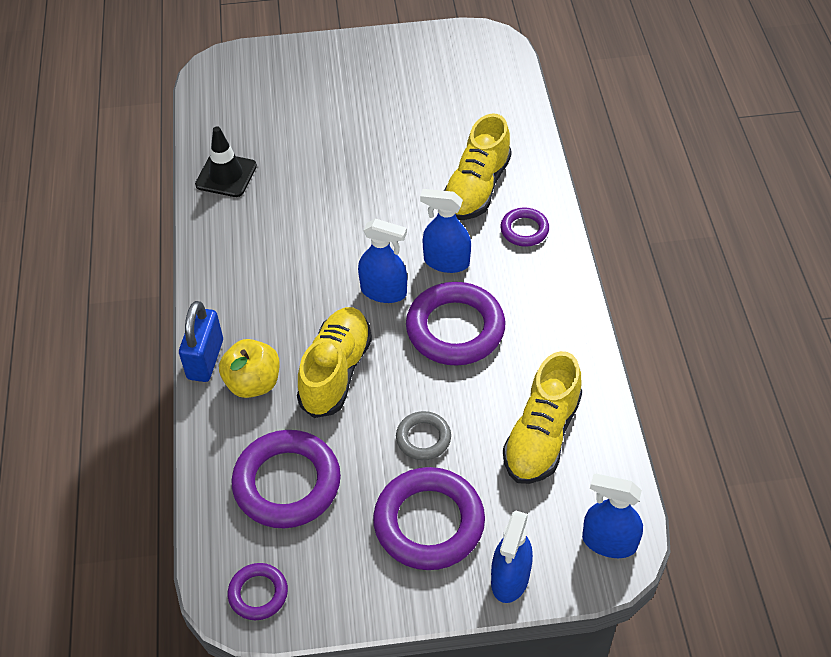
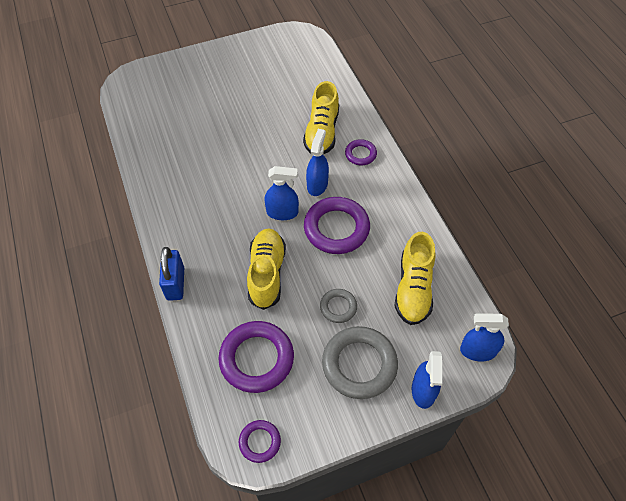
camera: 15 degrees left, 5 degrees up
black traffic cone [195,126,257,197] -> none
yellow apple [219,339,280,398] -> none
purple ring [373,467,485,570] -> grey ring [322,326,398,399]
blue spray bottle [420,189,471,273] -> blue spray bottle turned 105 degrees clockwise [306,129,329,196]

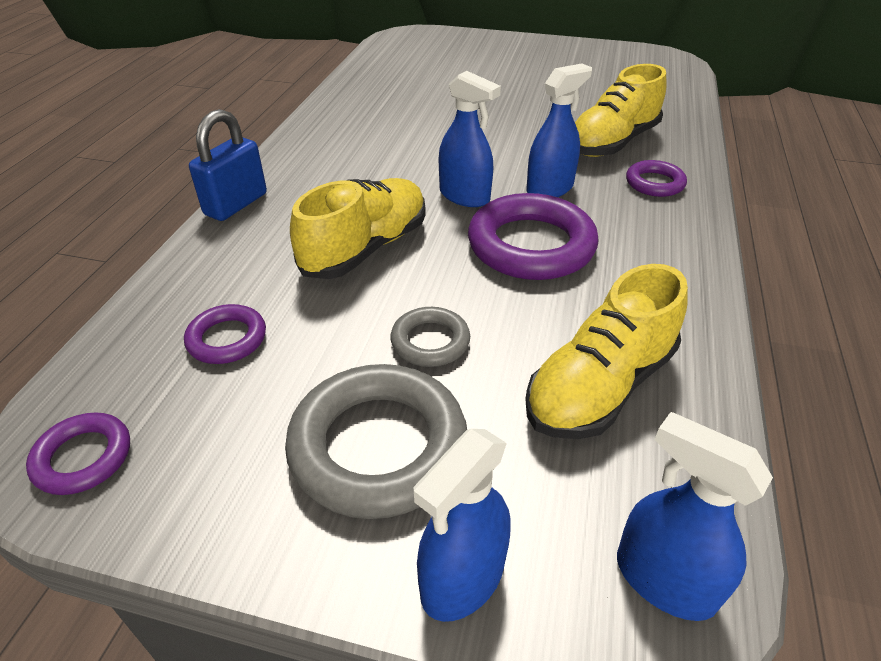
camera: 35 degrees right, 15 degrees down
purple ring [218,321,294,393] -> purple ring [184,304,266,364], size x0.52

